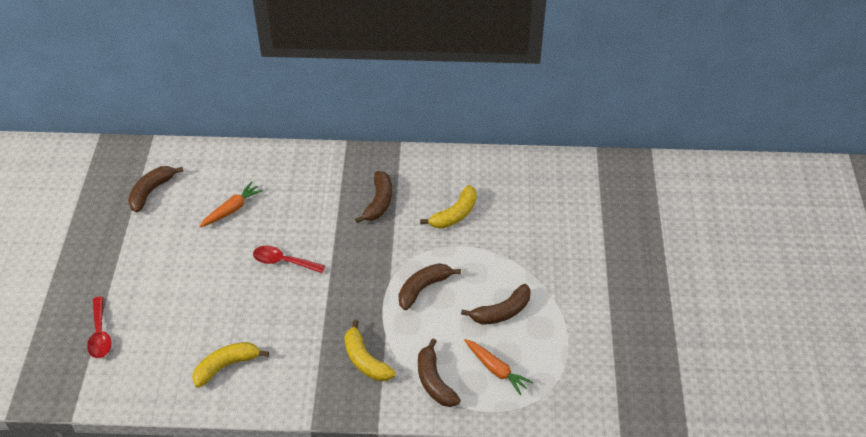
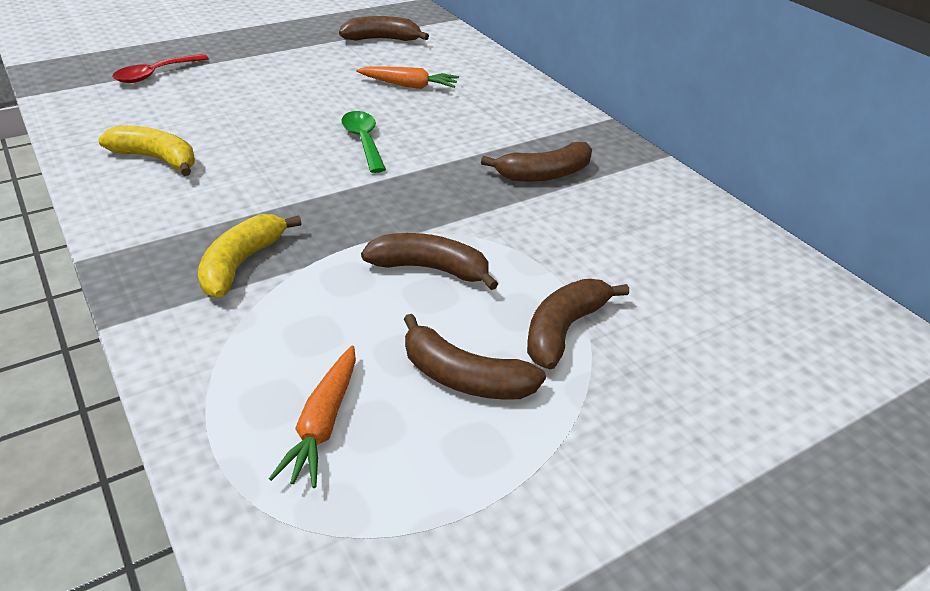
camera: 55 degrees right, 10 degrees down
red spoon [253,246,325,273] -> green spoon [341,111,386,173]
brown banana [418,338,461,407] -> brown banana moved to [527,279,629,369]
yellow banana [420,185,477,229] -> none

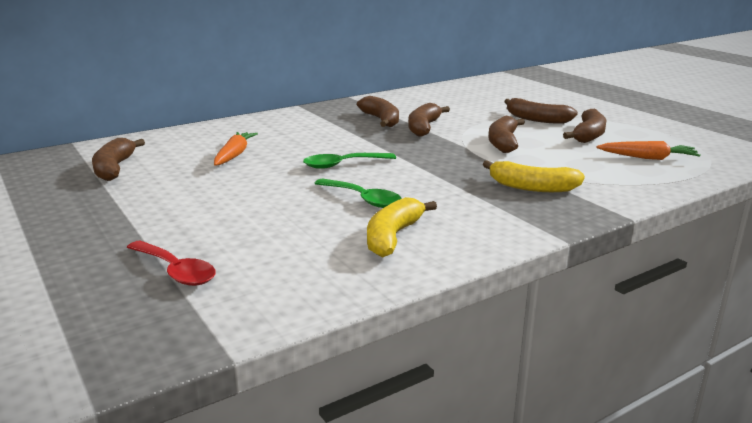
camera: 90 degrees left, 15 degrees down
none -> green spoon [314,179,402,208]
none -> brown banana [409,103,450,137]

